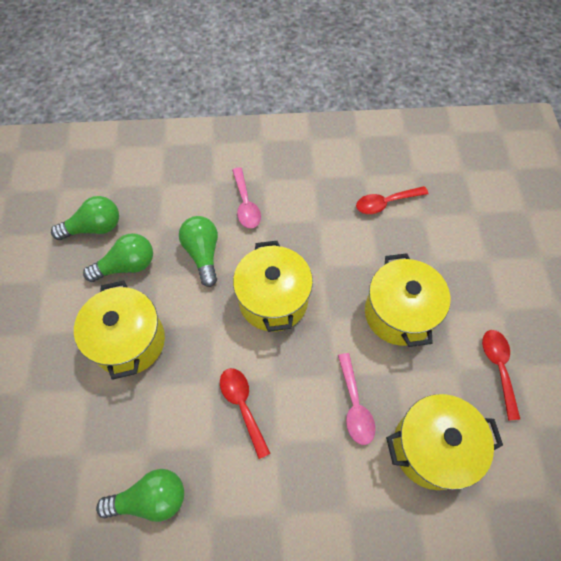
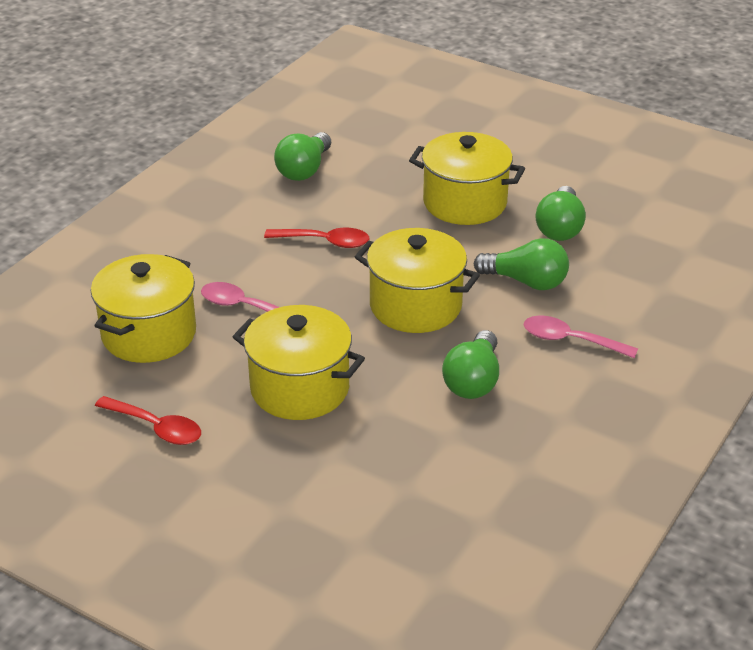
camera: 125 degrees right, 25 degrees down
green light bulb [51,196,119,240] -> green light bulb moved to [442,330,499,399]
red spoon [356,186,428,214] -> none

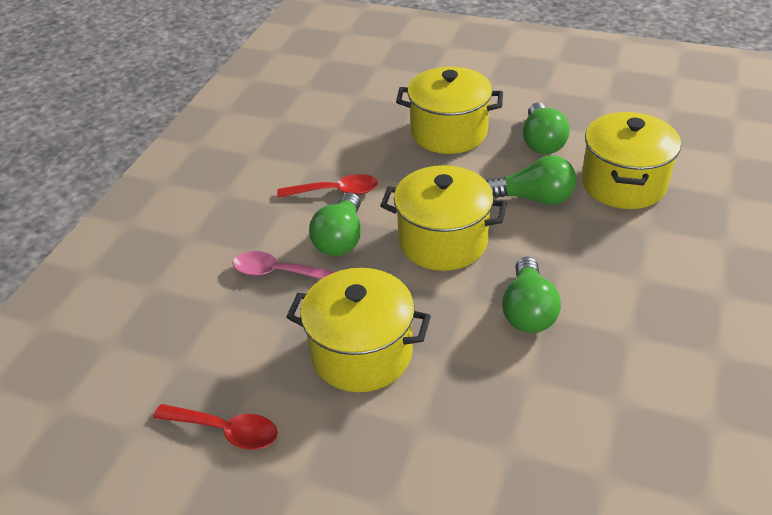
camera: 10 degrees left, 5 degrees up
yellow pot [91,254,196,363] -> yellow pot moved to [581,112,681,209]
green light bulb [274,132,331,181] -> green light bulb moved to [309,192,361,256]
pink spoon [524,316,638,358] -> none

